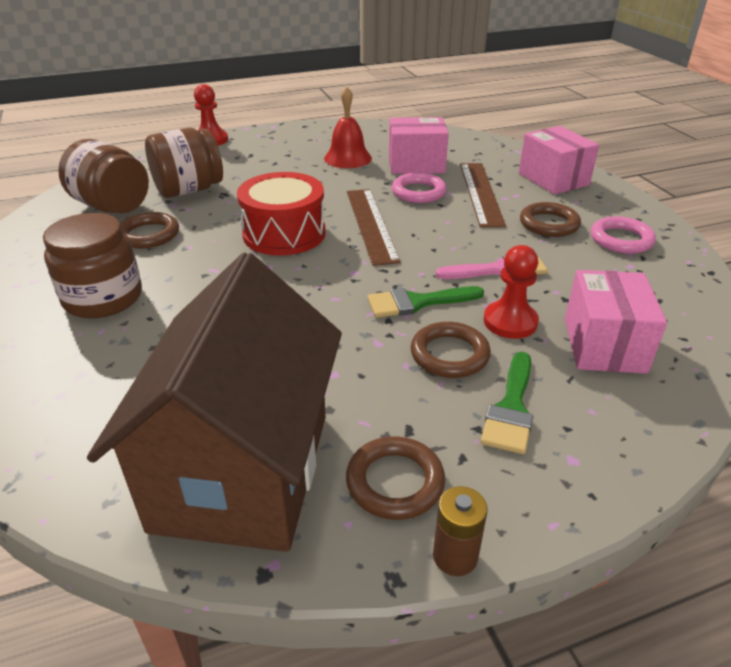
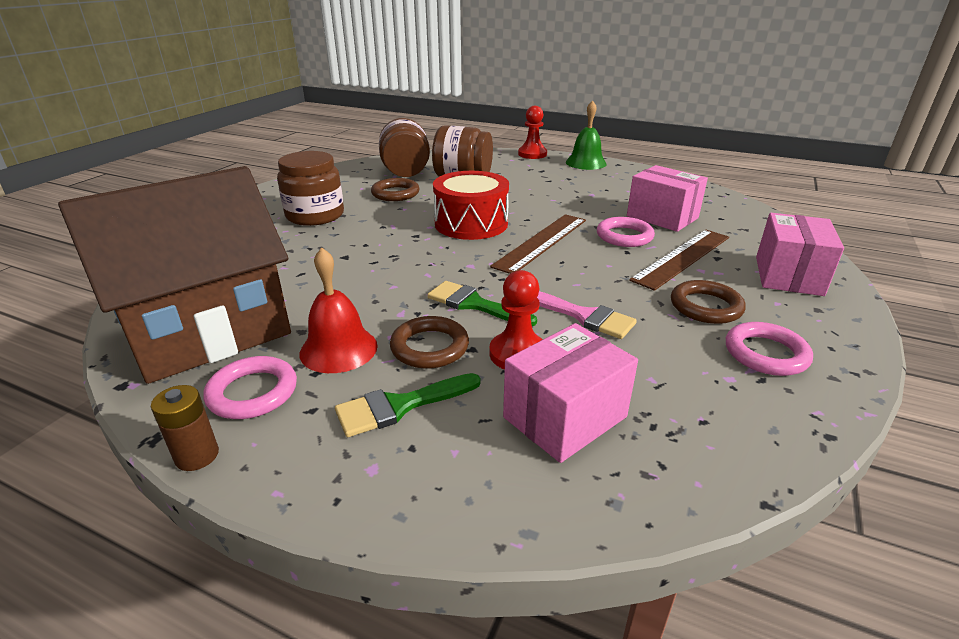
camera: 45 degrees right, 5 degrees down
red bell [324,86,372,168] -> red bell moved to [300,247,378,373]
brown ring [346,436,445,520] -> pink ring [204,356,297,419]
none -> green bell [566,100,607,170]

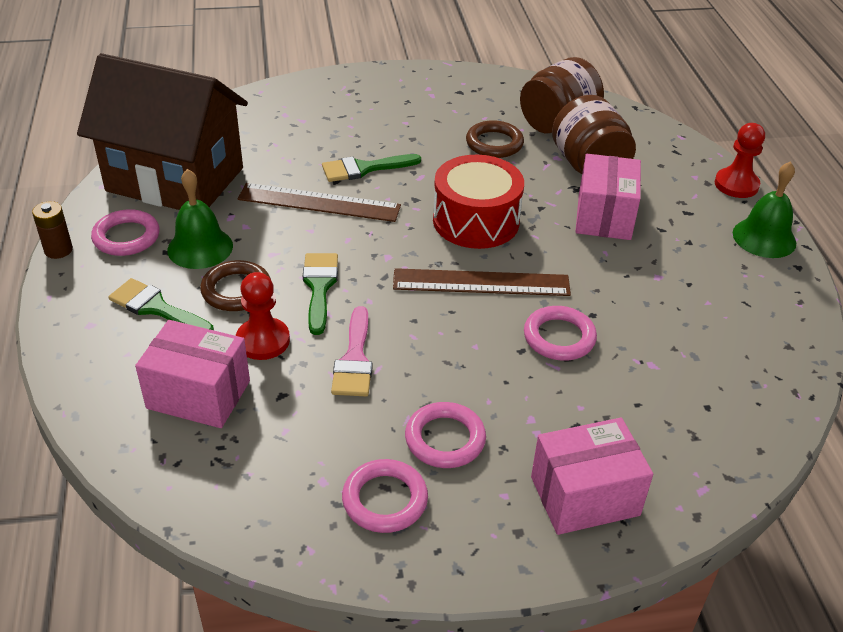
camera: 55 degrees right, 10 degrees up
brown jar [277,151,344,226] -> none
red bell [300,247,378,373] -> green bell [167,169,233,269]
pink box [627,165,708,232] -> pink box moved to [575,154,641,240]
brown ruler [629,230,729,291] -> brown ruler moved to [238,183,401,222]
brown ring [671,280,746,324] -> pink ring [405,402,486,468]
none -> green brush [322,154,421,182]

